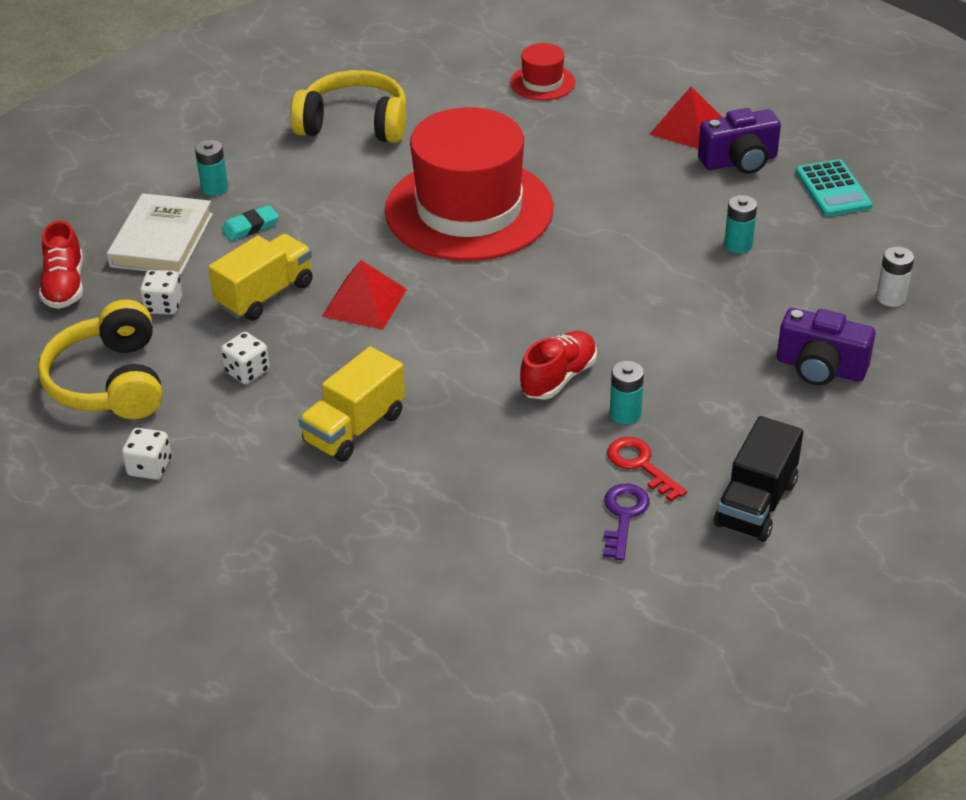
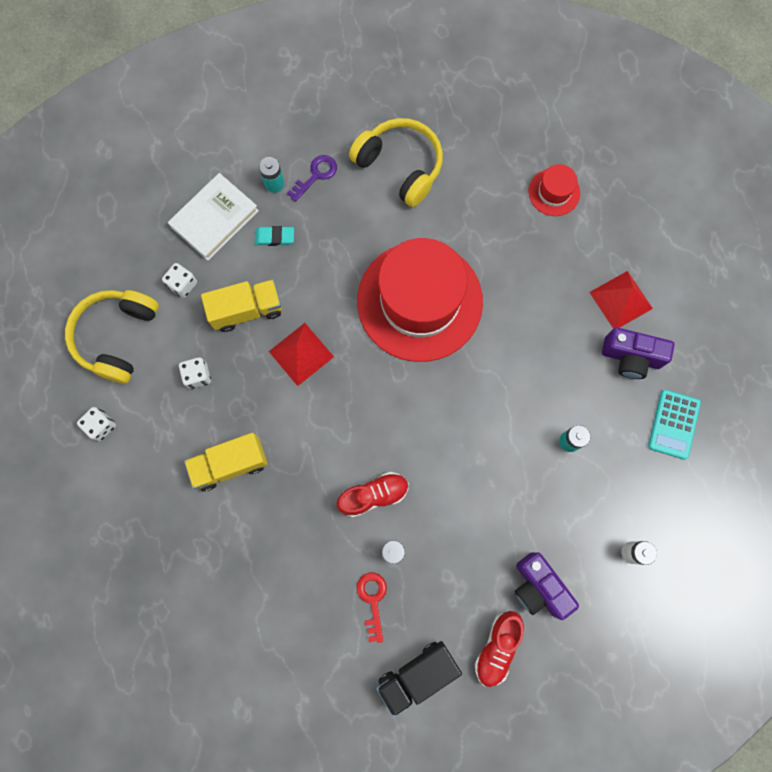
camera: 30 degrees right, 35 degrees up
red shoe [39,221,83,309] -> red shoe moved to [475,611,524,687]
purple key [603,484,650,560] -> purple key moved to [287,155,337,202]

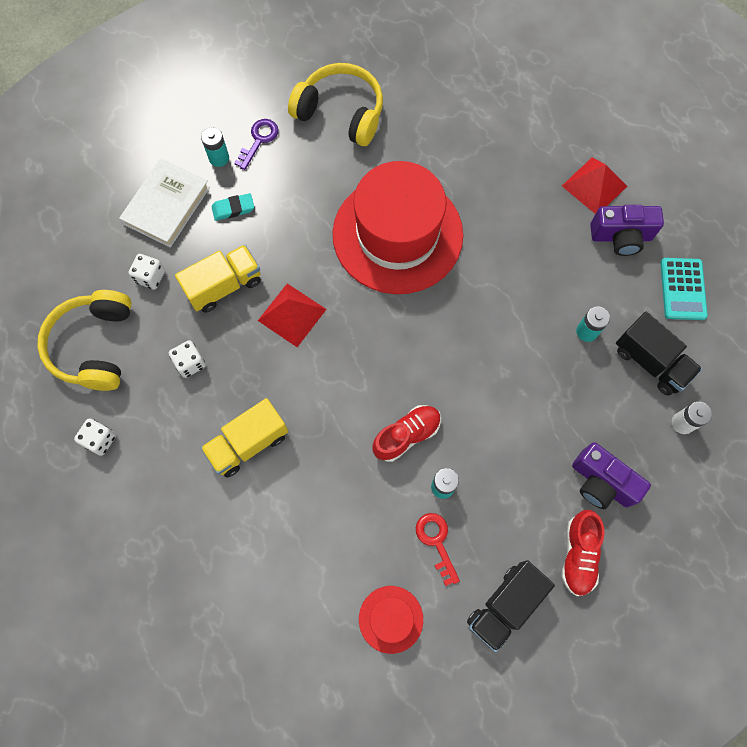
camera: 15 degrees left, 5 degrees down
red hat [529,164,580,216] -> red hat moved to [359,586,423,654]
none -> black truck [616,312,702,396]

